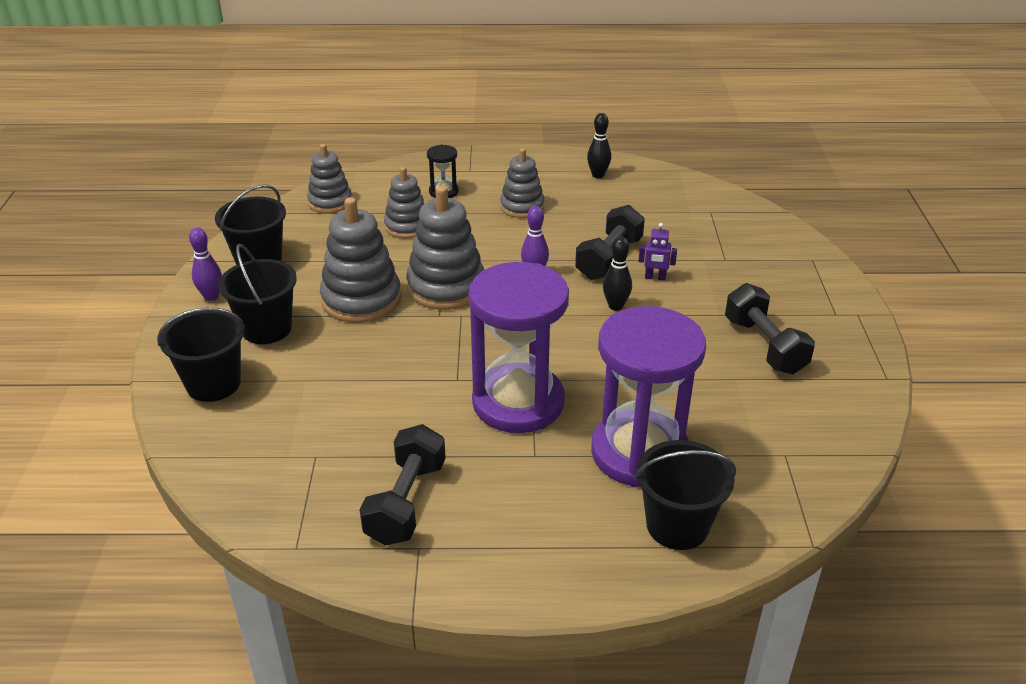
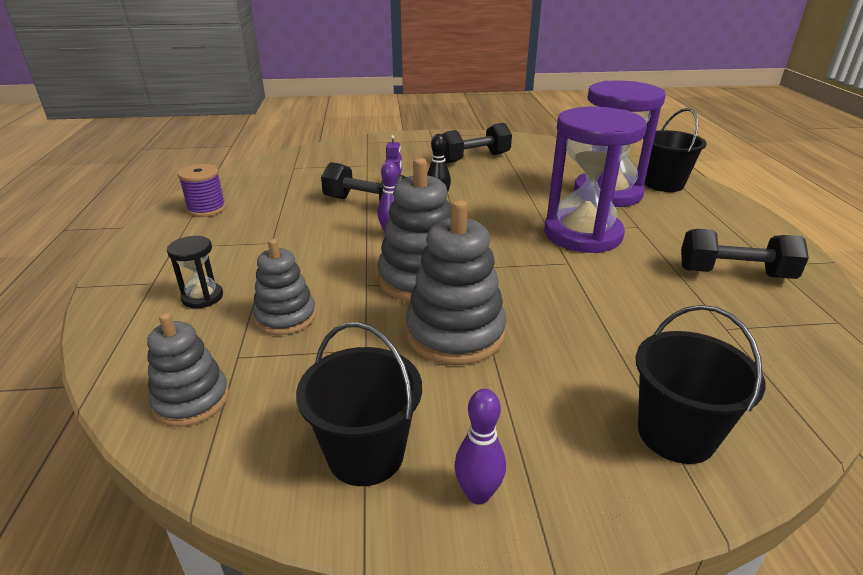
camera: 95 degrees left, 5 degrees down
black bucket [218,244,297,344] -> none
grey stacking toy [500,148,544,218] -> none
black bowling pin [587,113,611,178] -> purple spool [178,164,226,217]

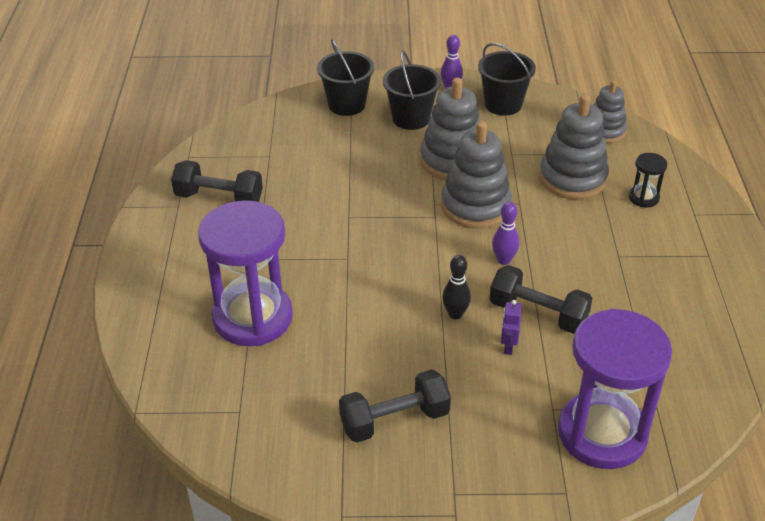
camera: 175 degrees left, 10 degrees up
purple spool [178,164,226,217] -> none
grey stacking toy [253,239,316,335] -> grey stacking toy [539,94,609,199], size x1.58
purple hourglass [544,107,647,253] -> purple hourglass moved to [558,309,672,469]
black bucket [643,108,707,192] -> black bucket moved to [383,51,441,130]

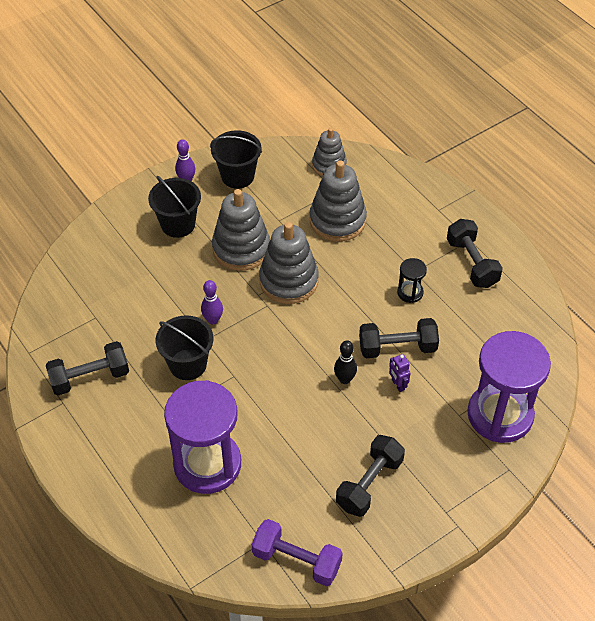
camera: 35 degrees left, 10 degrees up
black bucket [317,39,374,116] -> black bucket moved to [156,315,213,380]
purple bowling pin [492,202,519,265] -> purple bowling pin moved to [201,280,223,325]
black hourglass [629,153,668,207] -> black hourglass moved to [397,258,427,303]
none -> purple dumbbell [252,519,343,586]
none -> black dumbbell [447,219,503,288]

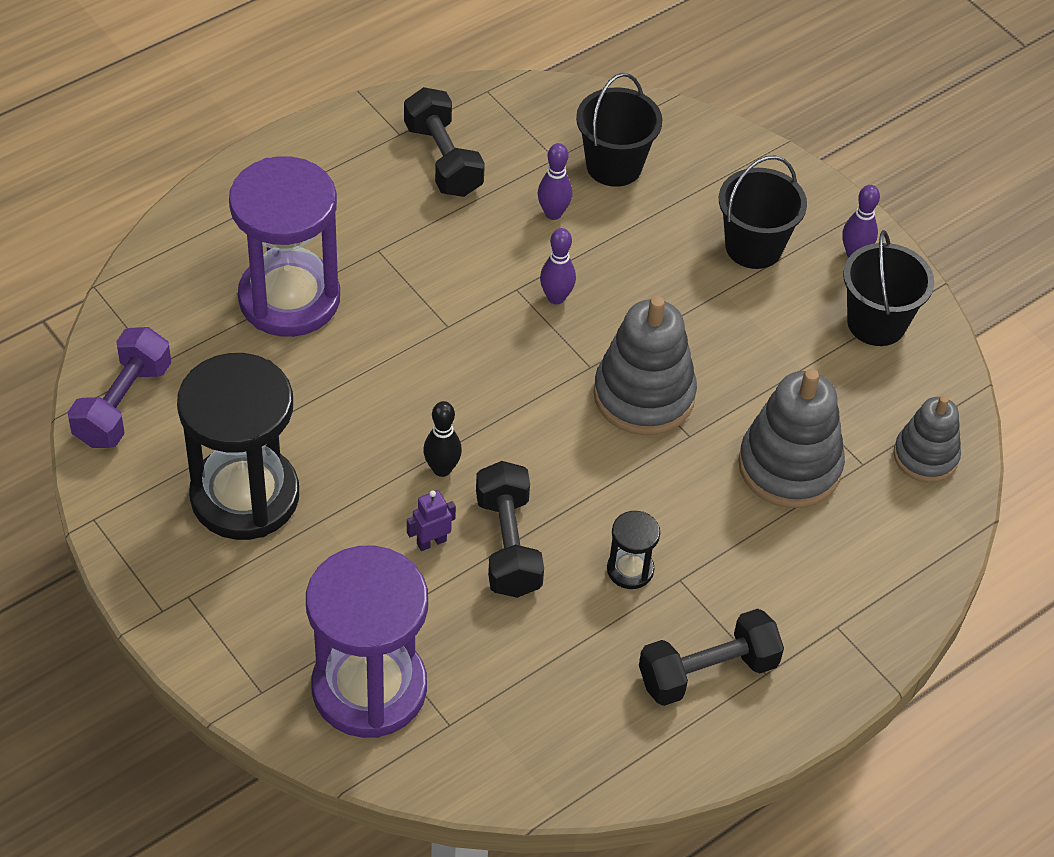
camera: 85 degrees right, 0 degrees up
black bucket [156,315,213,380] -> black bucket moved to [576,73,663,187]
grey stacking toy [212,189,270,271] -> none
black dumbbell [336,435,405,517] -> black hourglass [177,353,299,540]
none -> purple bowling pin [537,143,572,220]

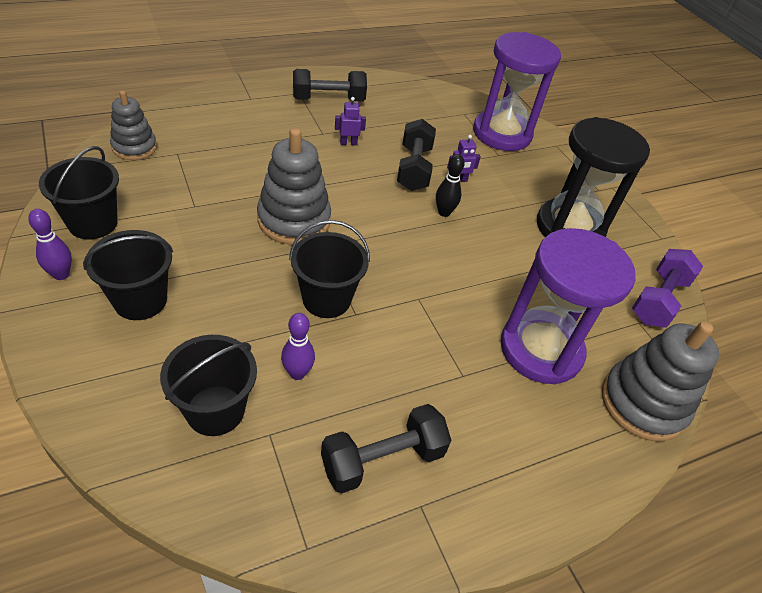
camera: 170 degrees left, 5 degrees down
black dumbbell [404,87,485,197] -> black dumbbell turned 75 degrees clockwise [321,404,451,494]
purple bowling pin [540,228,576,305] -> black bucket [289,220,370,318]
black hourglass [607,511,660,589] -> purple robot [335,97,366,145]
grey stacking toy [738,369,845,508] -> grey stacking toy moved to [602,321,719,441]

